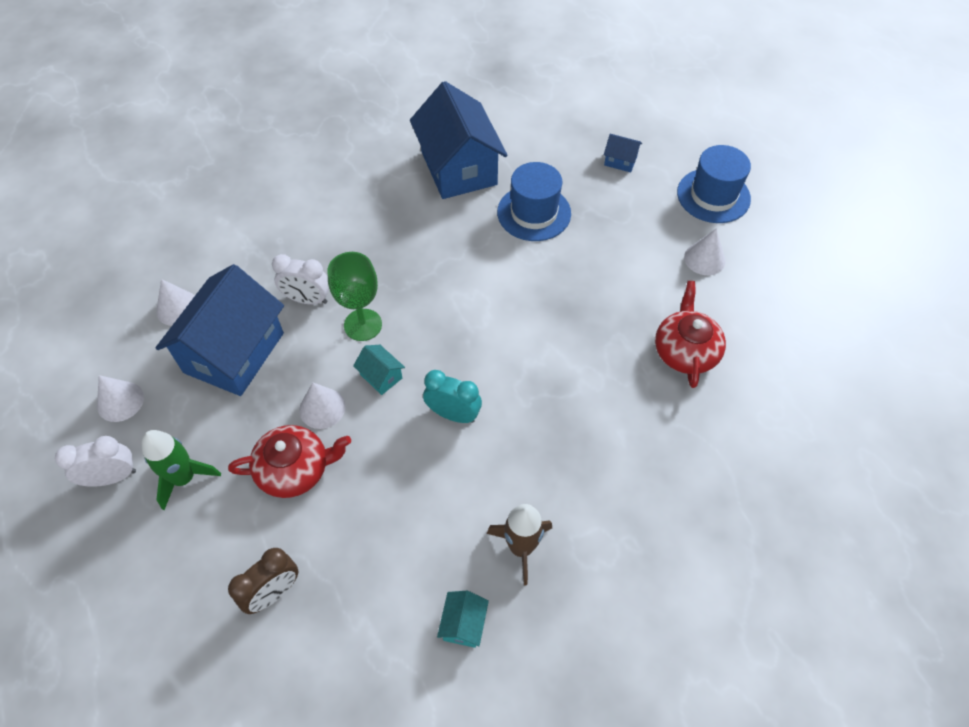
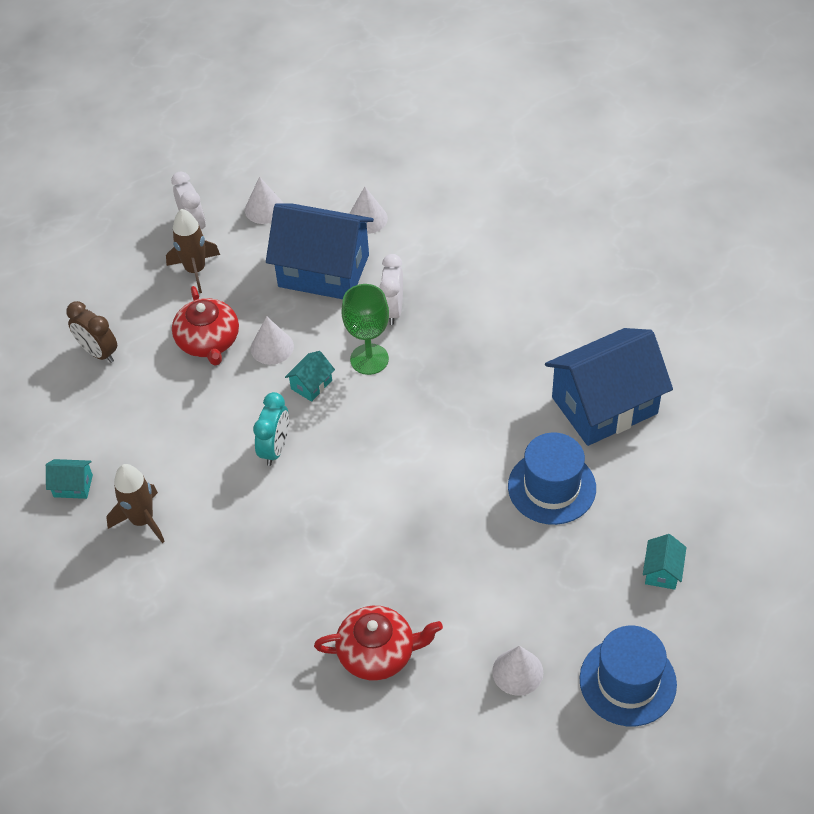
camera: 85 degrees right, 5 degrees down
green rocket [142,430,221,510] -> brown rocket [166,209,220,293]
blue house [604,134,642,173] -> turquoise house [643,534,687,590]

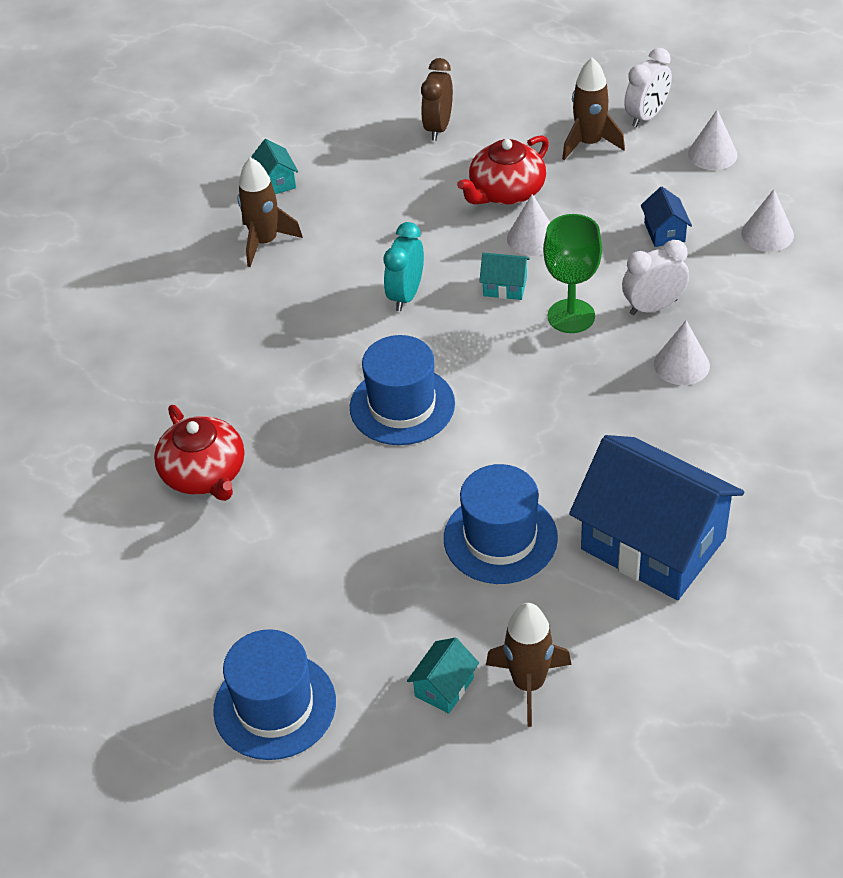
camera: 65 degrees right, 5 degrees down
turquoise clock [253,392,289,466] -> turquoise clock turned 120 degrees clockwise [383,222,424,311]
blue house [266,203,374,299] -> blue house [641,187,692,247], size x0.40
white cone [492,646,543,696] -> white cone moved to [654,320,710,385]
turquoise house [643,534,687,590] -> turquoise house turned 45 degrees counterclockwise [407,638,479,714]
none -> blue hat [350,335,455,445]
none -> brown rocket [486,603,572,727]

